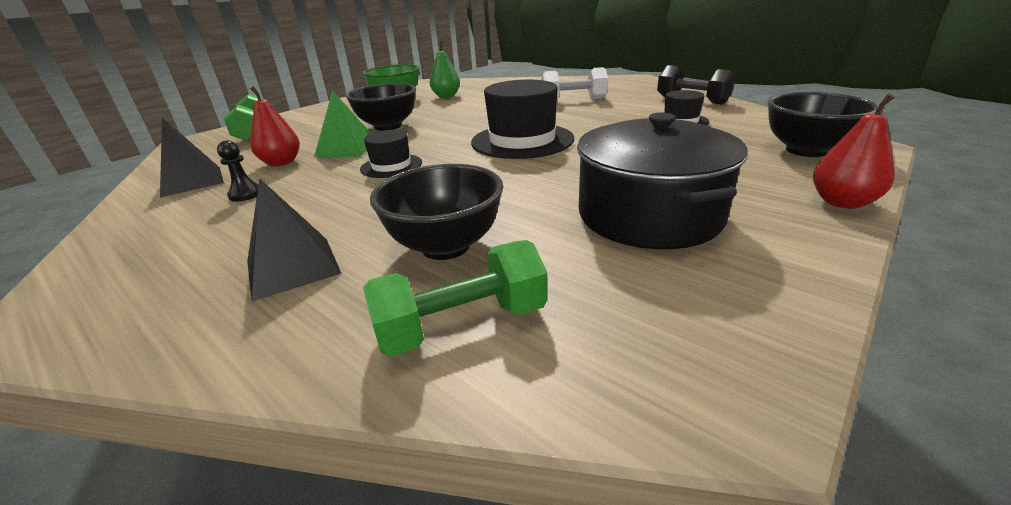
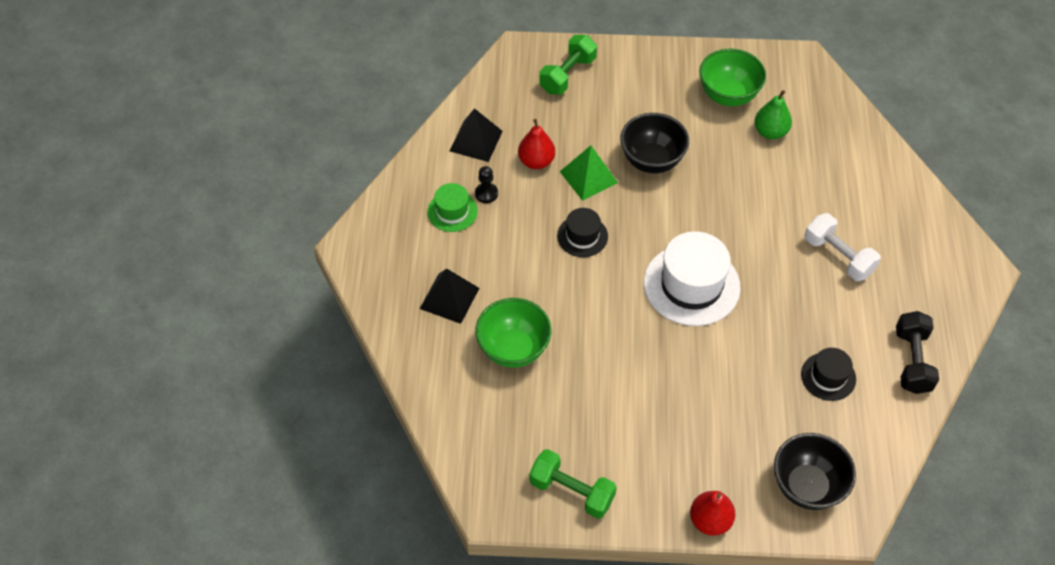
camera: 50 degrees right, 25 degrees up
green dumbbell [363,240,548,357] -> green dumbbell moved to [529,449,617,519]
black bowl [370,164,504,260] -> green bowl [475,298,552,368]
black hat [471,80,574,159] -> white hat [644,231,741,326]
black pot [577,113,748,249] -> none
none -> green hat [427,183,478,232]

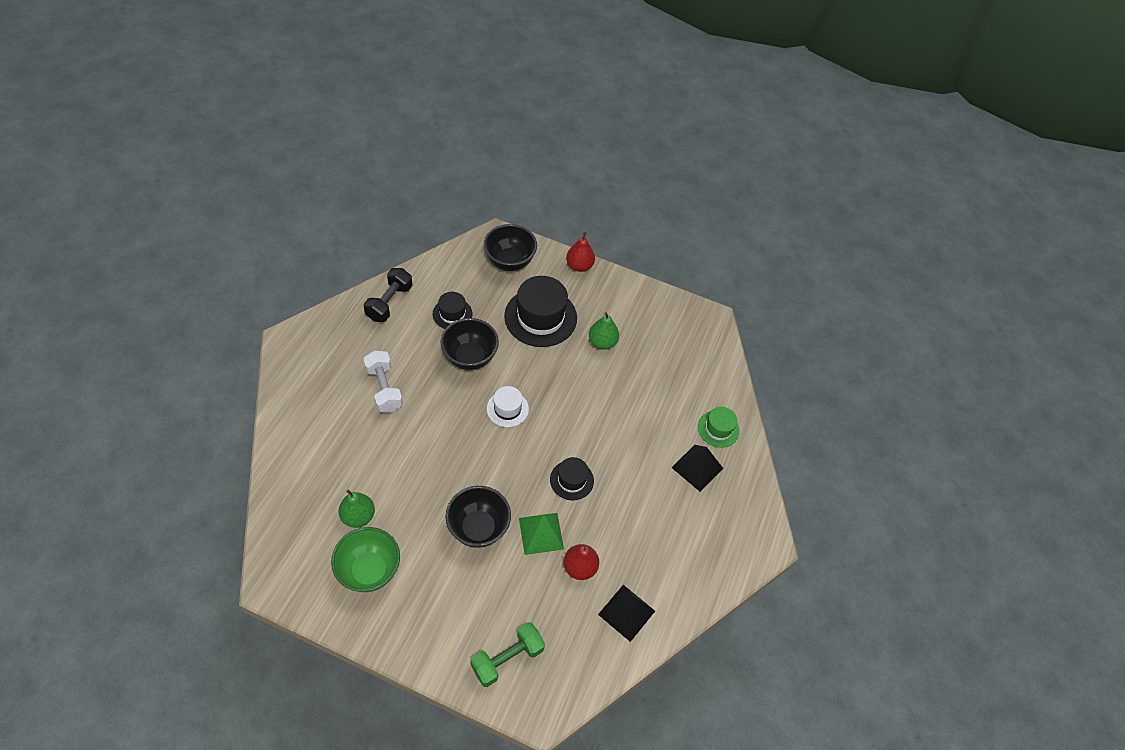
camera: 165 degrees left, 0 degrees up
green hat [427,183,478,232] -> green hat moved to [698,407,740,448]
black pawn [475,166,498,203] -> none
green bowl [475,298,552,368] -> none
green dumbbell [529,449,617,519] -> none
white hat [644,231,741,326] -> white hat [487,386,529,427], size x0.54
none -> black bowl [440,318,499,370]
none -> black hat [504,276,577,347]
none -> green pear [589,312,619,350]

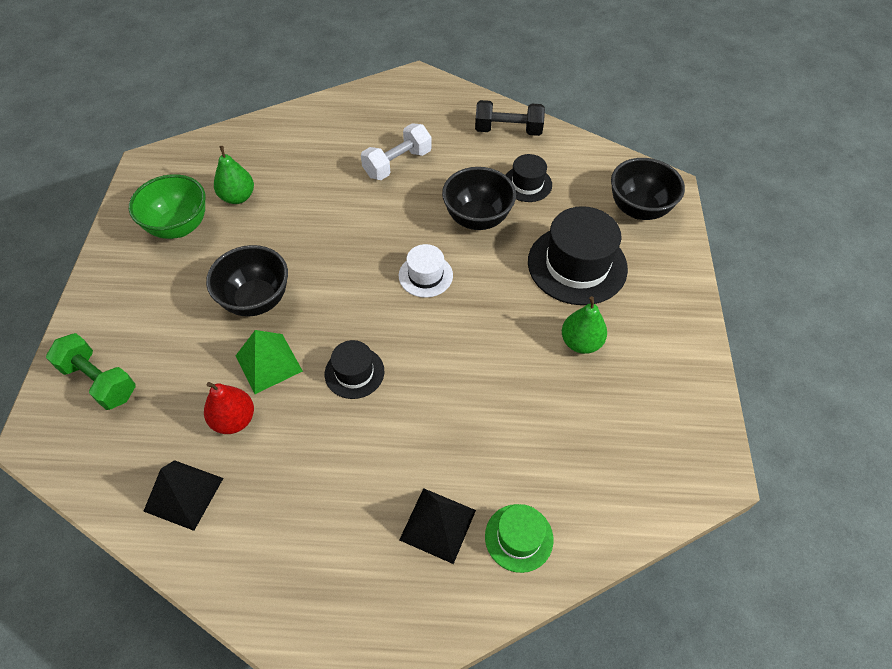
camera: 75 degrees right, 0 degrees up
red pear [566,232,595,272] -> none

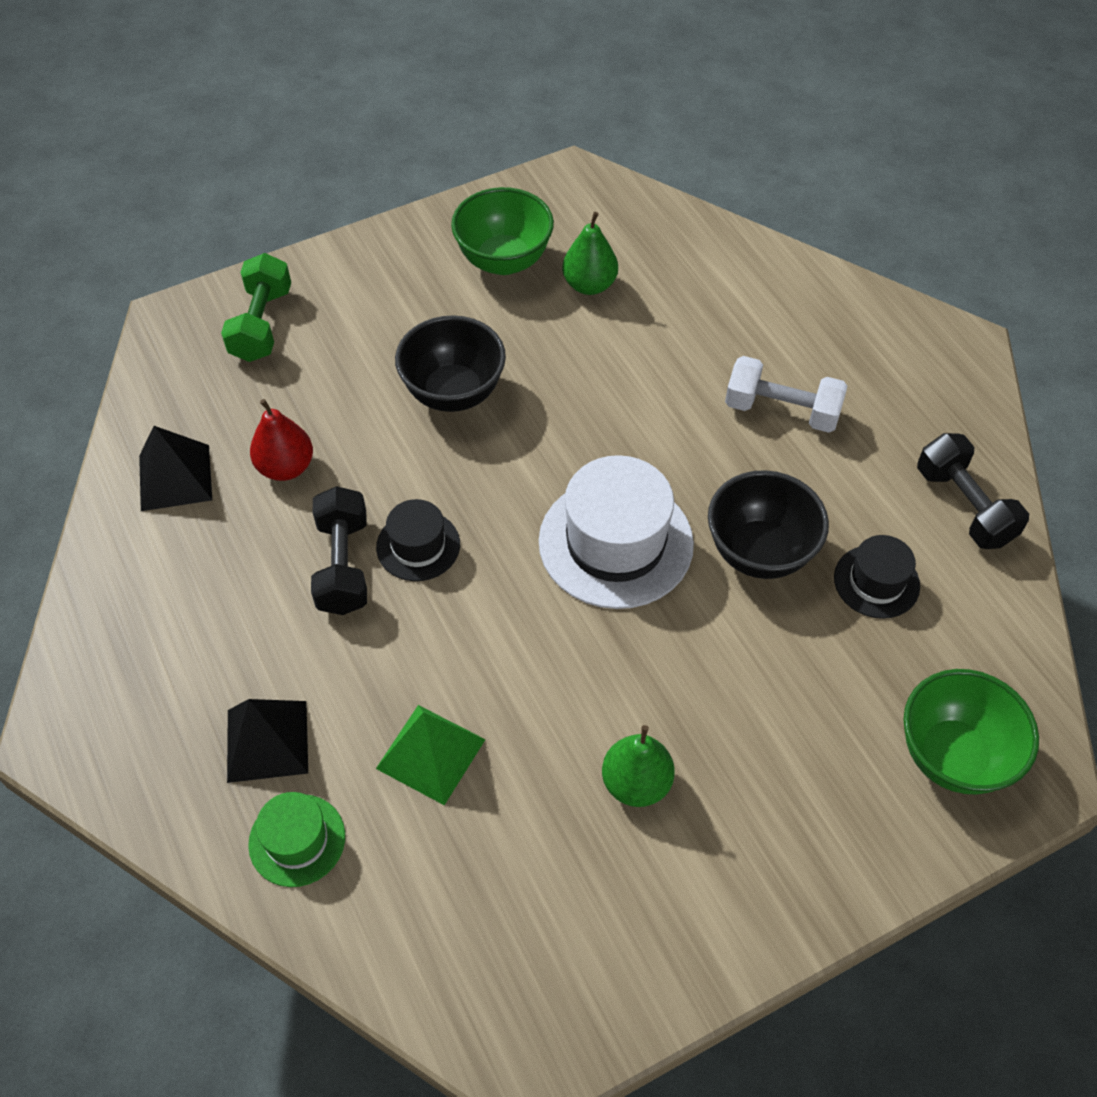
camera: 60 degrees right, 0 degrees up
green pyramid [236,330,303,394] -> green pyramid moved to [376,705,486,805]
white hat [399,244,453,298] -> white hat [539,455,694,609], size x1.85
black hat [528,206,628,305] -> none
black bowl [611,158,685,220] -> green bowl [903,669,1039,795]
none -> black dumbbell [311,486,367,615]

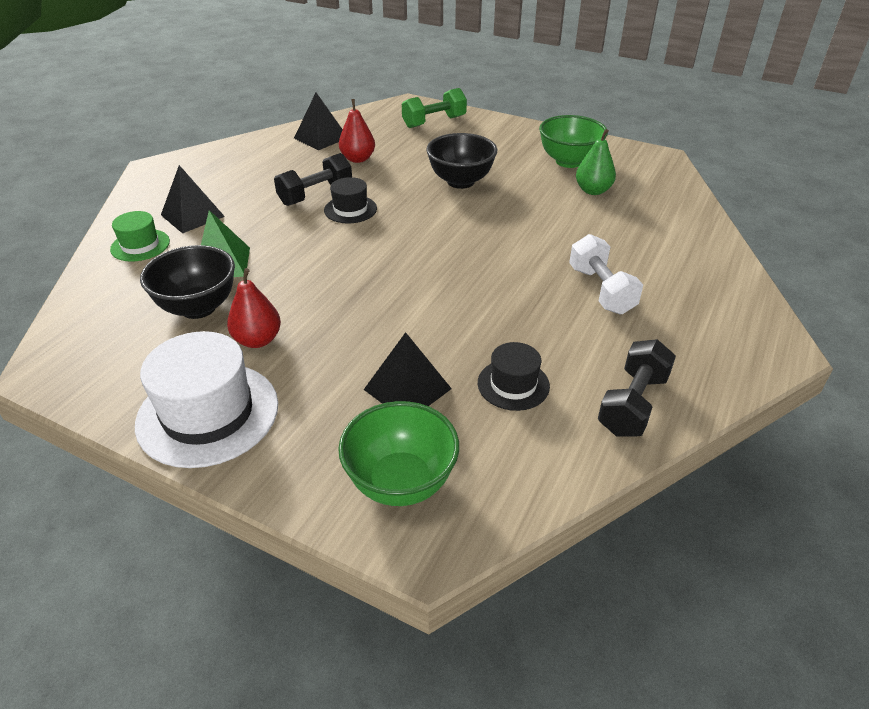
camera: 55 degrees right, 15 degrees down
white hat [539,455,694,609] -> white hat moved to [135,331,278,468]
green pear [602,725,675,807] -> red pear [227,268,281,348]
black bowl [708,470,829,579] -> black bowl moved to [140,245,235,319]
none -> black pyramid [364,332,452,406]

